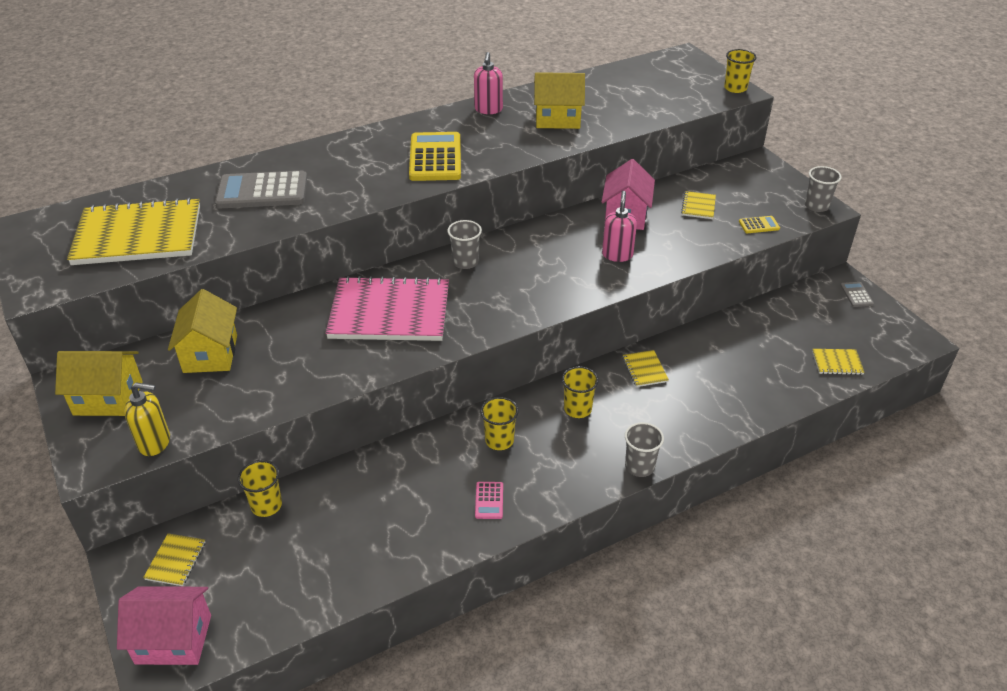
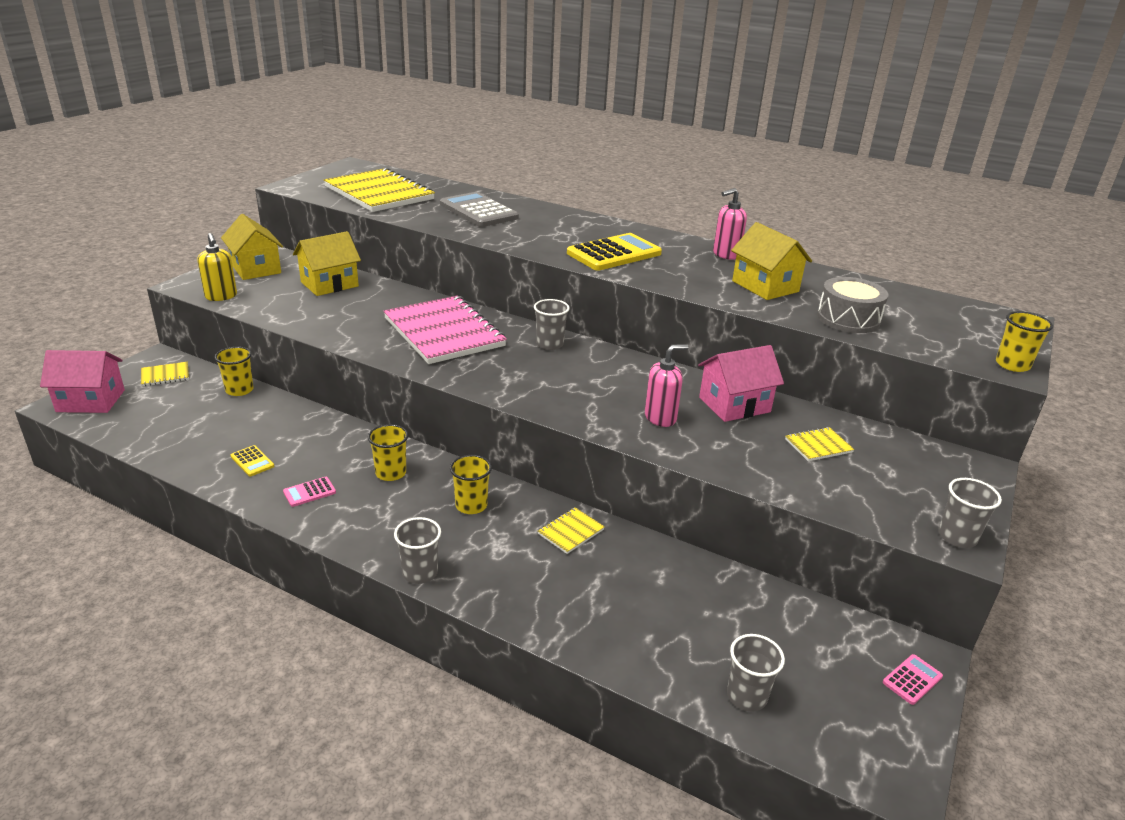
camera: 55 degrees right, 10 degrees down
pink house [117,586,211,665] -> pink house turned 60 degrees counterclockwise [40,350,125,413]
yellow calculator [739,216,780,233] -> yellow calculator moved to [231,445,274,476]
yellow notebook [812,349,865,375] -> grey cup [727,634,785,712]
grey calculator [840,282,874,307] -> pink calculator [883,654,943,705]
none -> grey drum [817,277,889,333]

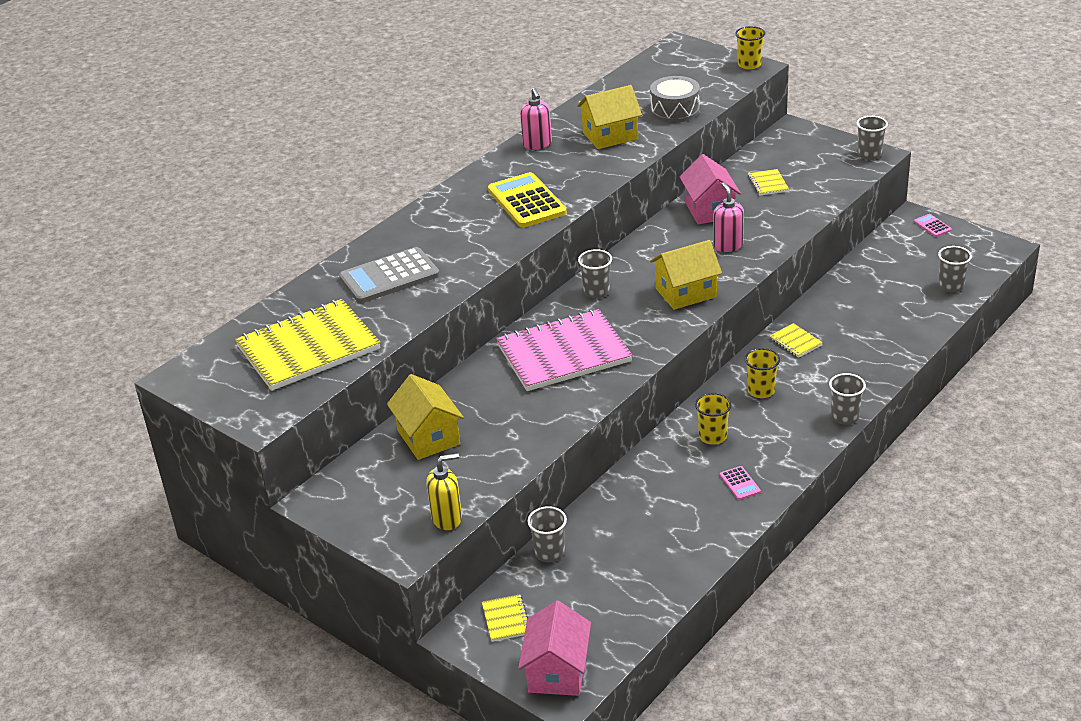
camera: 75 degrees left, 5 degrees up
yellow cup [215,347,253,396] -> grey cup [527,506,567,562]
yellow house [221,214,283,280] -> yellow house moved to [650,240,722,310]
yellow calculator [231,445,274,476] -> none

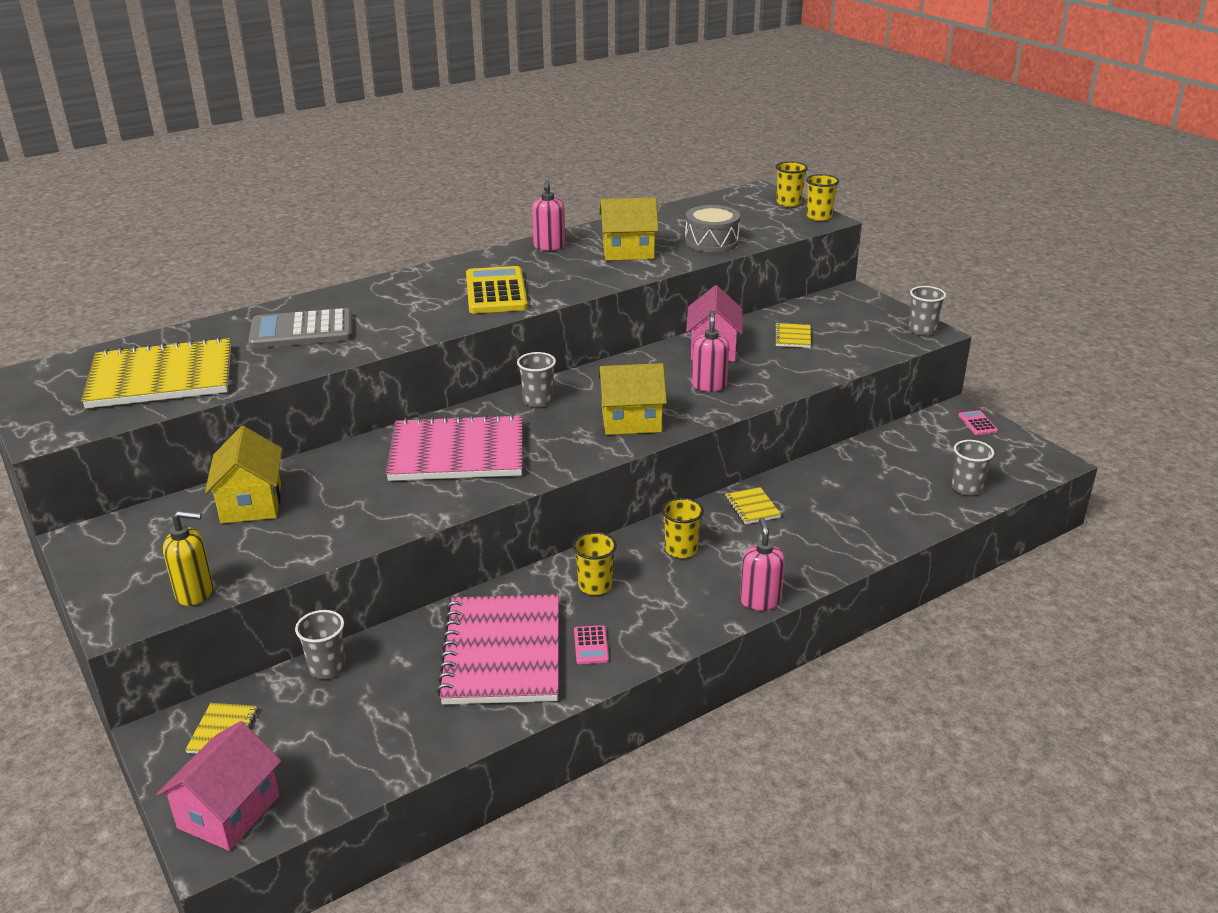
camera: 15 degrees right, 5 degrees down
grey cup [829,373,866,425] -> pink soap dispenser [740,518,785,611]
none -> pink notebook [437,594,559,705]
none -> yellow cup [776,161,808,207]

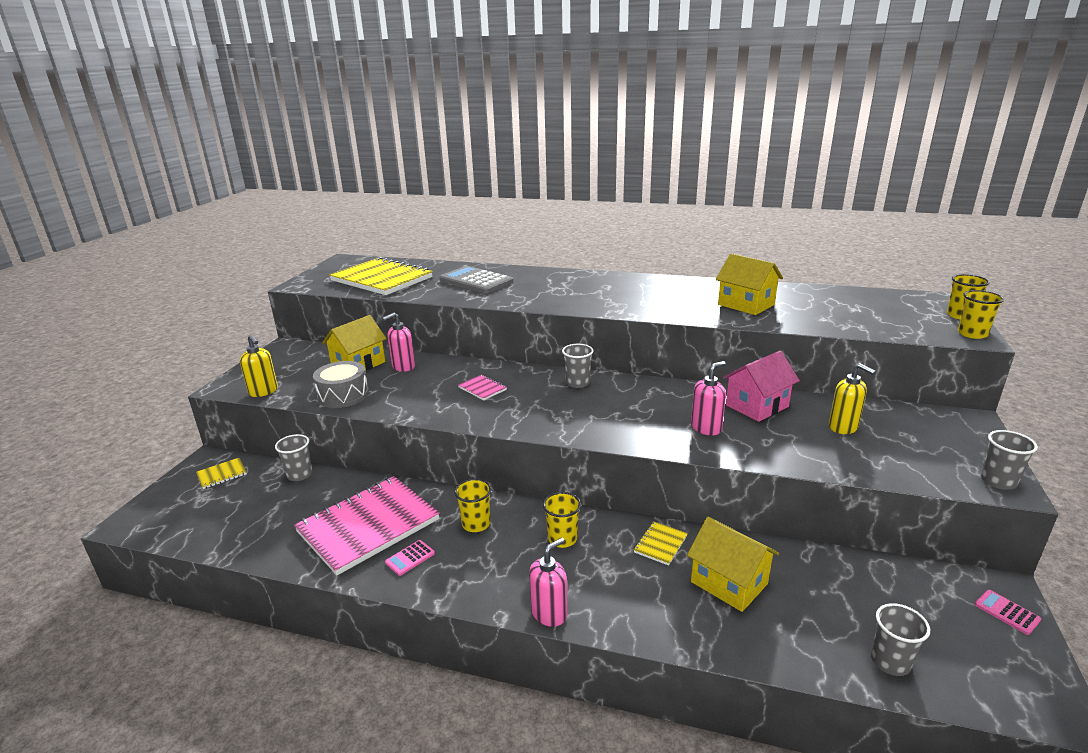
camera: 50 degrees right, 5 degrees down
pink house [157,721,281,851] -> none
pink notebook [386,414,523,481] -> pink notebook [458,375,507,400], size x0.41
yellow calculator [466,266,528,313] -> none
pink soap dispenser [532,180,565,251] -> pink soap dispenser moved to [382,313,415,372]
yellow house [598,363,667,435] -> yellow house moved to [687,517,779,612]
grey drum [685,205,740,252] -> grey drum moved to [313,361,369,408]
yellow notebook [774,323,811,348] -> yellow soap dispenser [829,363,876,434]
pink calculator [958,410,998,435] -> pink calculator turned 75 degrees counterclockwise [975,590,1041,635]

